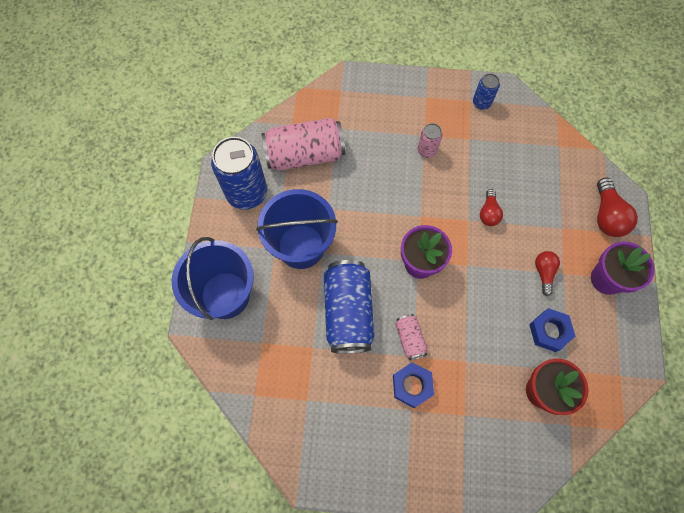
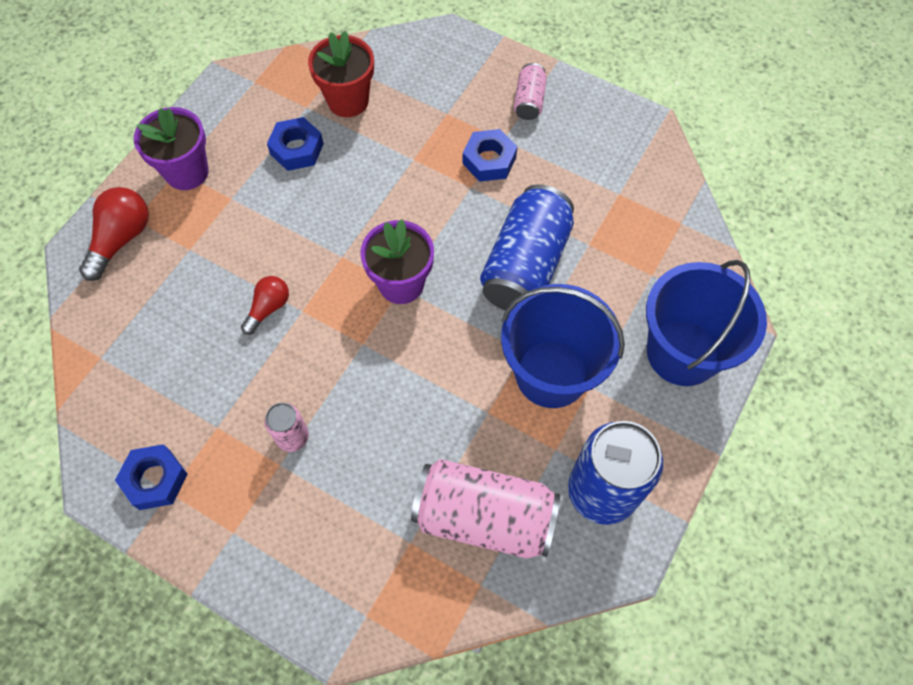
camera: 155 degrees left, 5 degrees down
pink can [395,314,428,360] -> pink can moved to [514,63,547,120]
blue can [473,74,500,110] -> blue nut [115,444,188,510]
red light bulb [535,251,560,296] -> none

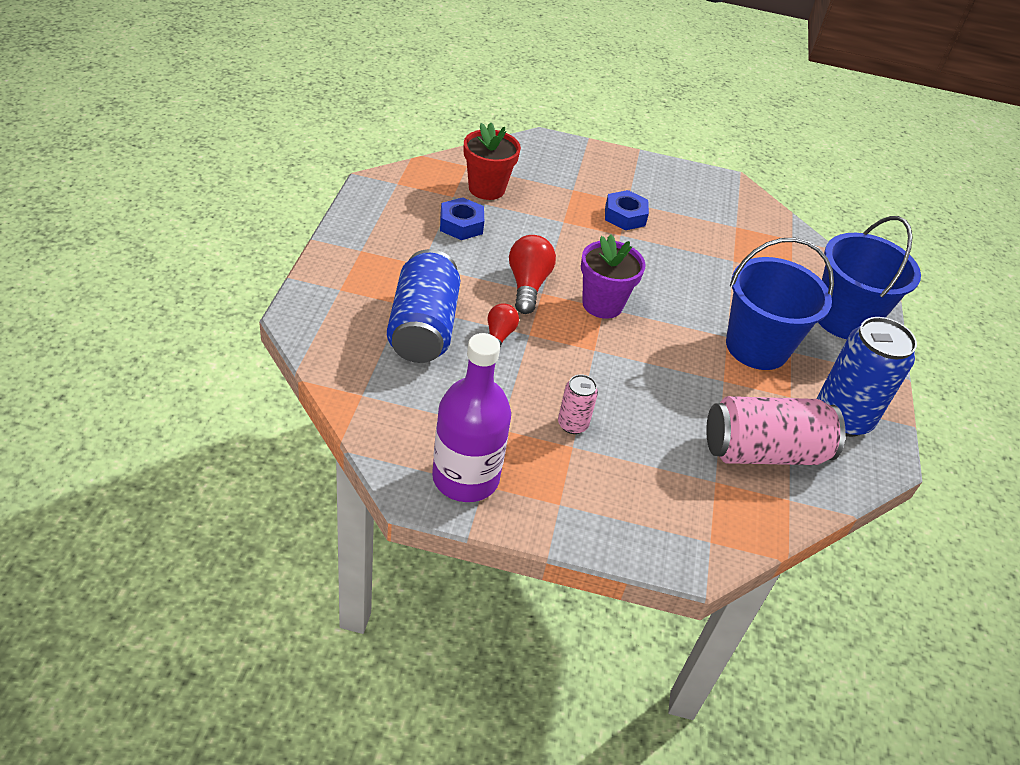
camera: 25 degrees left, 20 degrees down
red light bulb [79,187,149,281] -> red light bulb moved to [509,235,556,314]
blue nut [115,444,188,510] -> purple bottle [432,333,511,502]
purple flower pot [134,107,209,190] -> none
blue can [480,184,574,311] -> blue can moved to [387,249,460,363]
pink can [514,63,547,120] -> none

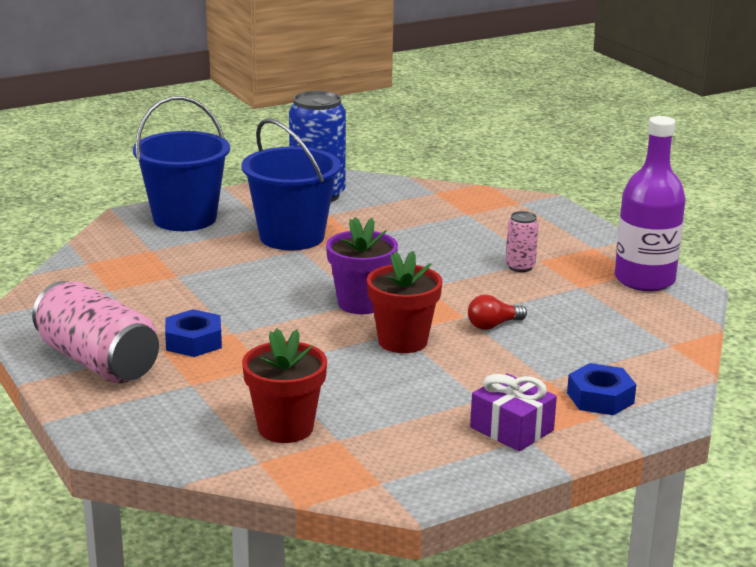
camera: 125 degrees left, 20 degrees down
blue can [387,249,460,363] -> none
blue nut [440,197,484,240] -> blue nut moved to [567,363,636,415]
red light bulb [509,235,556,314] -> red flower pot [367,251,442,353]
pink can [706,396,845,465] -> pink can moved to [32,281,159,383]
none -> purple gift [470,374,557,451]

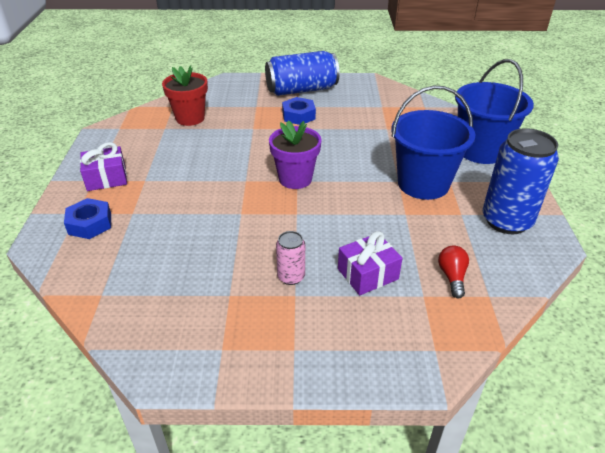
camera: 120 degrees right, 15 degrees up
pink can [32,281,159,383] -> blue can [265,51,340,96]
red flower pot [367,251,442,353] -> none
red light bulb [468,295,527,330] -> red light bulb moved to [438,245,469,298]
purple bottle [615,116,686,291] -> none
none -> purple gift [338,231,402,295]

